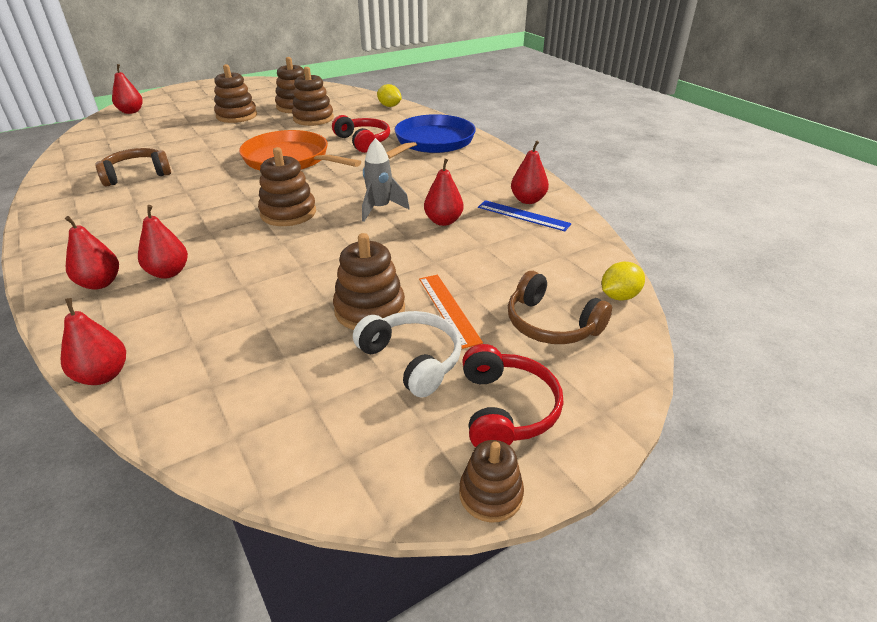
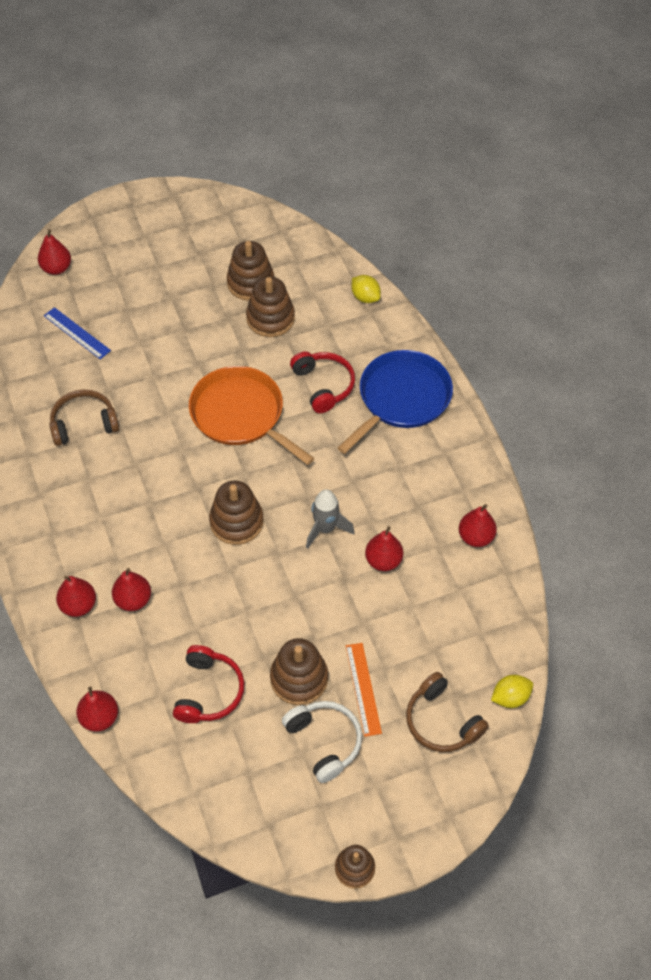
camera: 10 degrees right, 20 degrees up
brown stacking toy [214,64,257,123] -> none
red headphones [462,344,563,447] -> red headphones moved to [173,645,244,723]
blue ruler [478,200,572,231] -> blue ruler moved to [44,307,111,359]

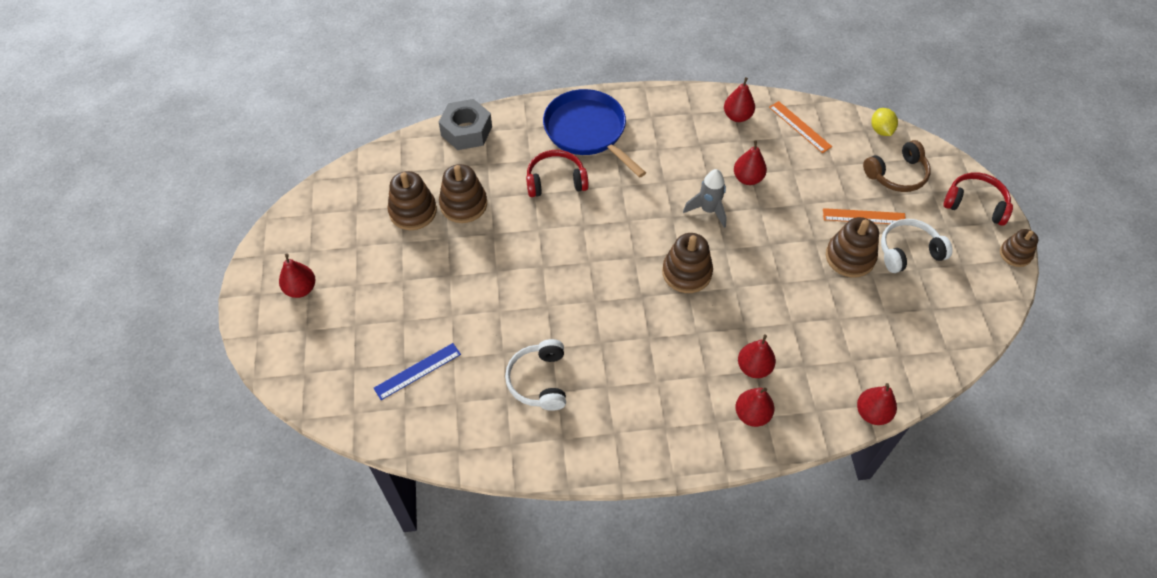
camera: 75 degrees left, 0 degrees up
red pear [38,229,71,275] -> red pear moved to [279,253,316,298]
brown headphones [49,389,119,446] -> white headphones [505,339,566,411]
red headphones [173,645,244,723] -> red headphones moved to [944,172,1013,226]
orange pan [189,366,315,465] -> none
yellow lemon [351,275,381,303] -> grey nut [439,99,492,150]
none -> orange ruler [769,101,832,153]

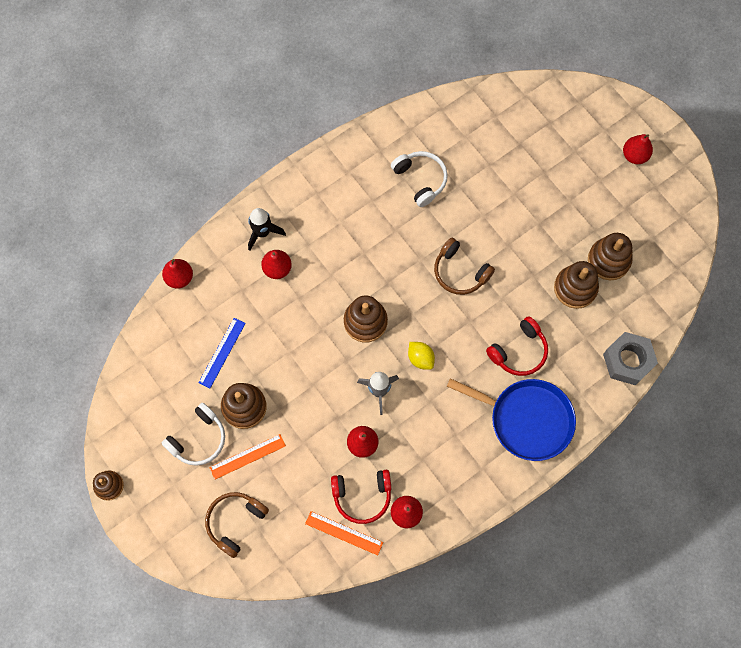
camera: 150 degrees right, 15 degrees up
blue ruler [374,343,461,400] -> blue ruler moved to [198,318,246,388]
red pear [735,388,774,427] -> black rocket [248,208,286,251]
yellow lemon [871,108,898,136] -> yellow lemon moved to [408,342,435,370]
red headphones [944,172,1013,226] -> red headphones moved to [331,469,391,524]
none -> brown headphones [434,238,495,295]

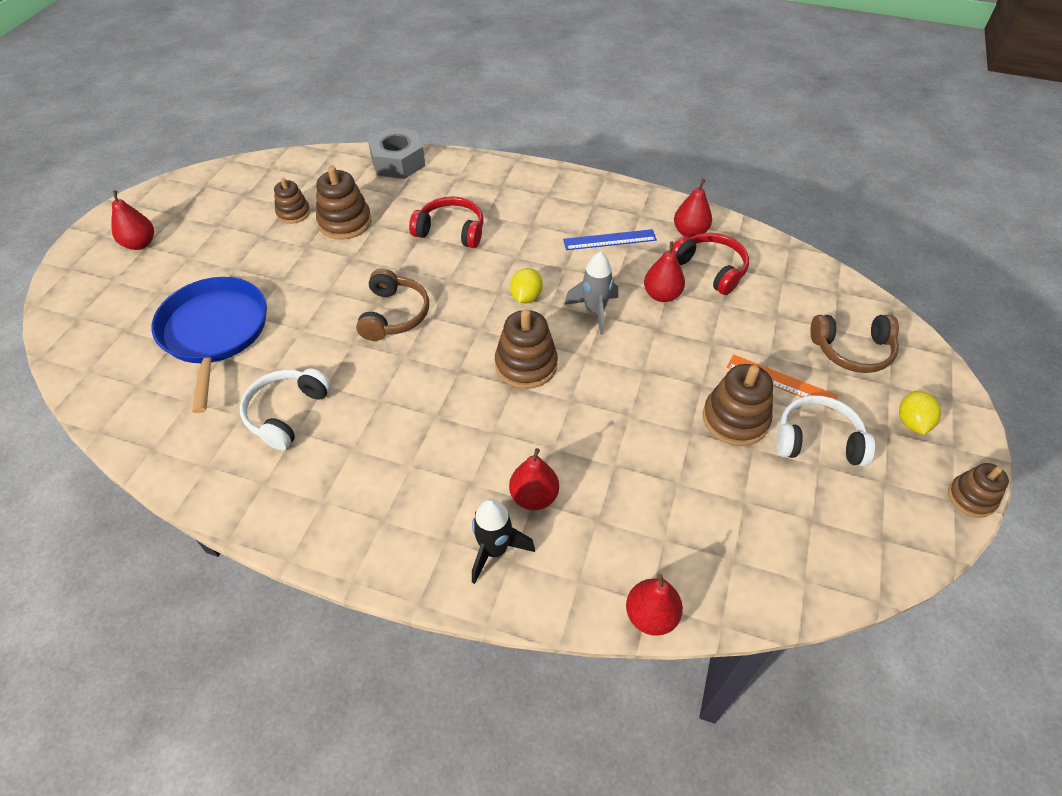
camera: 125 degrees left, 20 degrees down
blue ruler [198,318,246,388] -> blue ruler moved to [563,229,657,250]
orange ruler [305,511,383,555] -> none
blue pan [447,378,576,461] -> blue pan moved to [151,277,267,413]
brown stacking toy [588,233,633,280] -> brown stacking toy [274,178,310,224], size x0.64
none -> yellow lemon [899,390,941,435]

